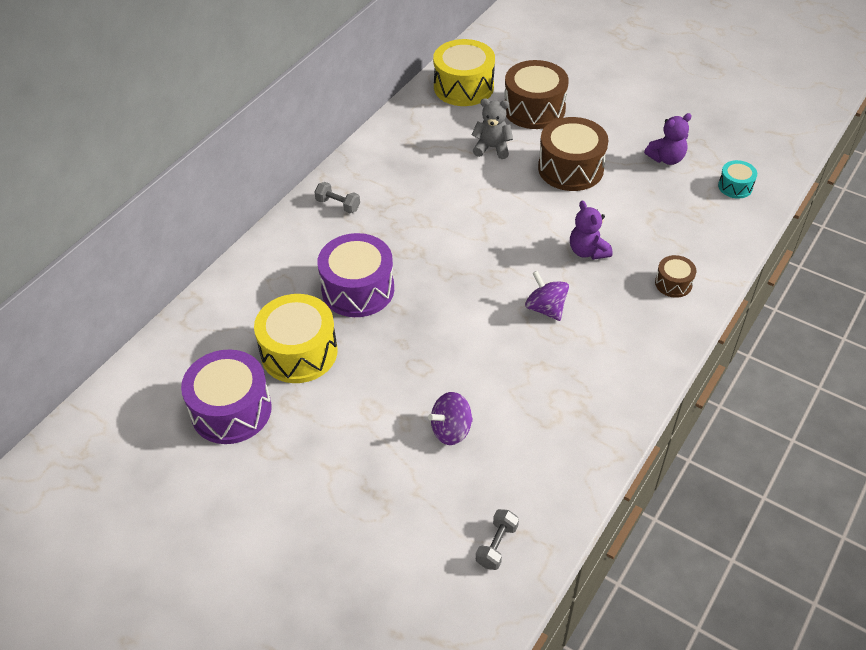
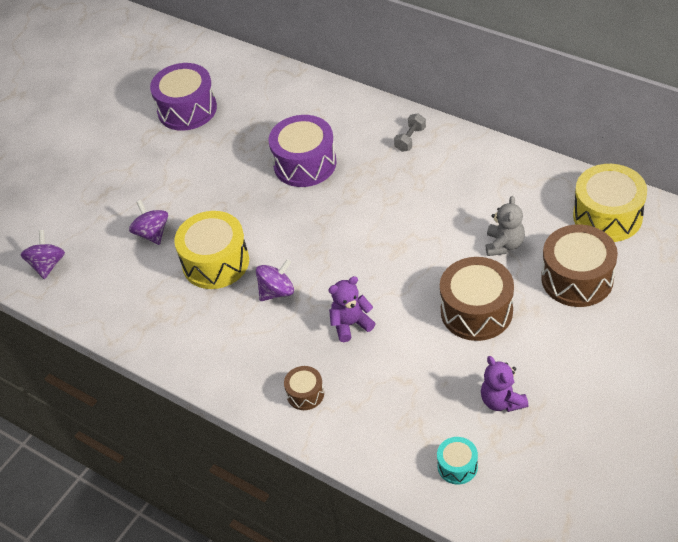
camera: 95 degrees right, 0 degrees up
yellow drum [254,294,338,383] -> yellow drum moved to [174,211,249,289]
grey dumbbell [476,509,519,570] -> purple spinning top [21,230,65,279]

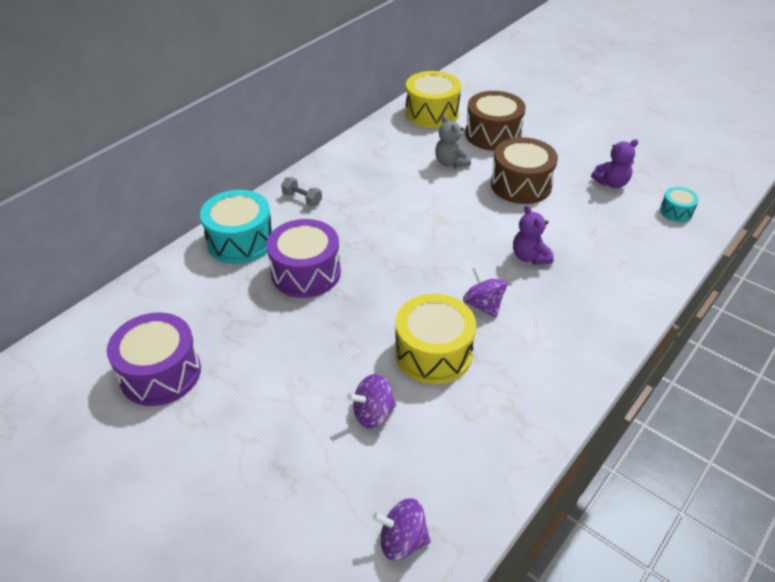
camera: 90 degrees left, 5 degrees down
brown drum [284,366,324,410] -> none
grey teddy bear [486,196,525,256] -> grey teddy bear turned 135 degrees counterclockwise [435,115,471,168]
none -> turquoise drum [200,190,273,264]

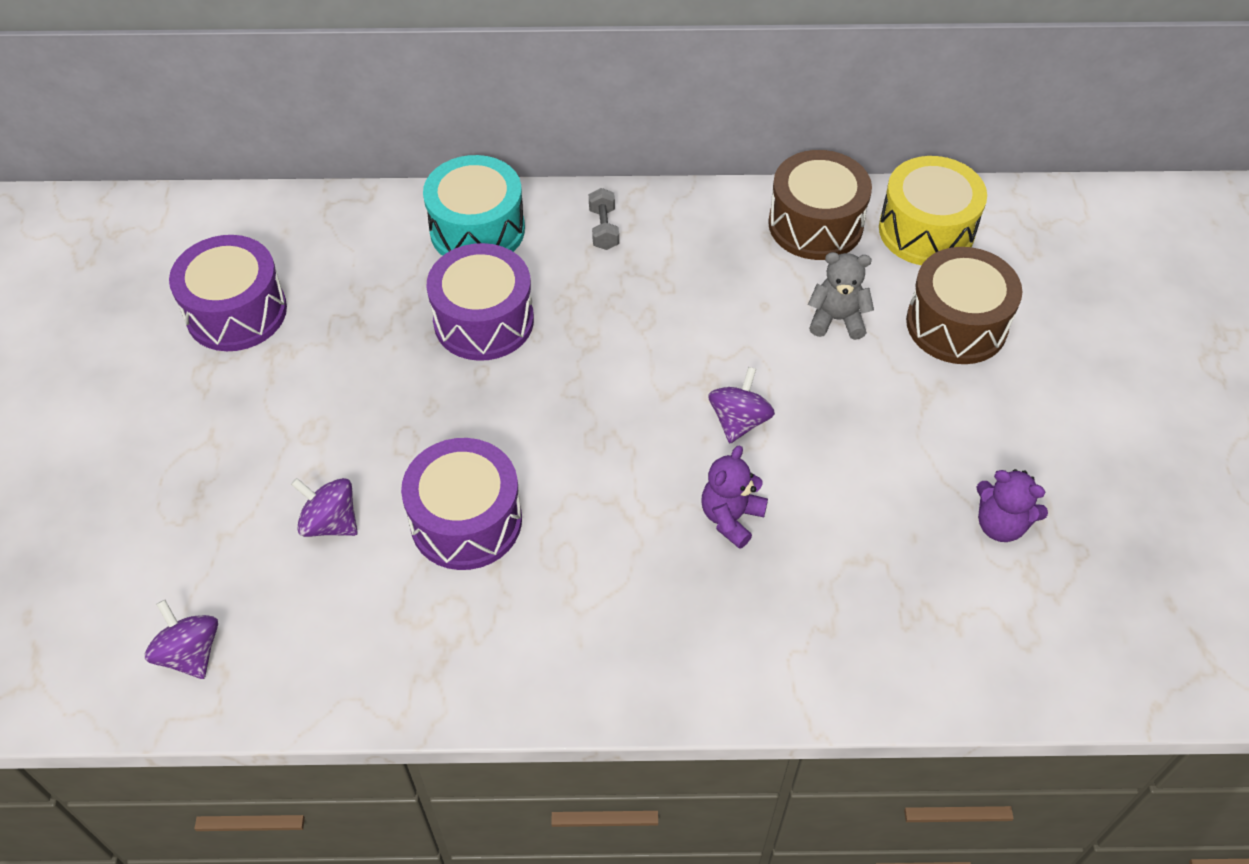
camera: 50 degrees right, 10 degrees up
yellow drum [395,294,476,384] -> purple drum [401,438,522,570]
grey teddy bear [435,115,471,168] -> grey teddy bear turned 75 degrees clockwise [808,252,874,340]
purple spinning top [463,267,507,318] -> purple spinning top moved to [708,367,775,443]
brown drum [491,137,558,204] -> brown drum moved to [768,150,872,260]
turquoise drum [660,187,699,222] -> none

